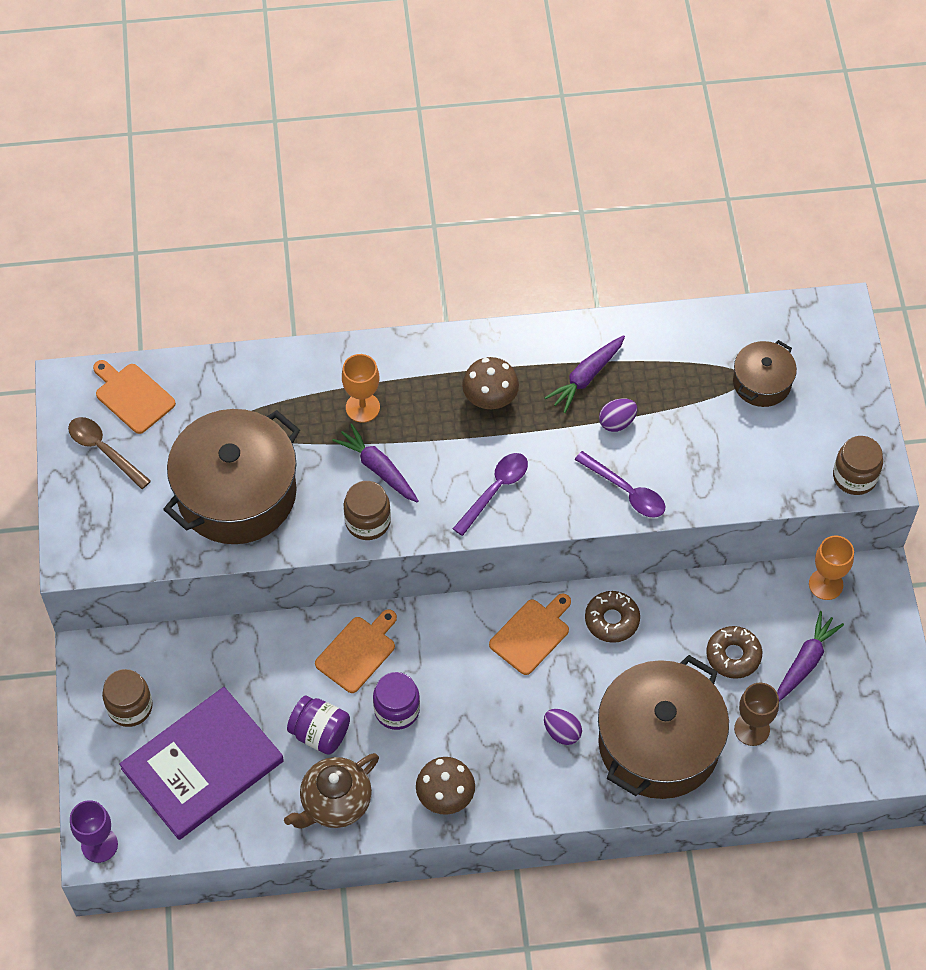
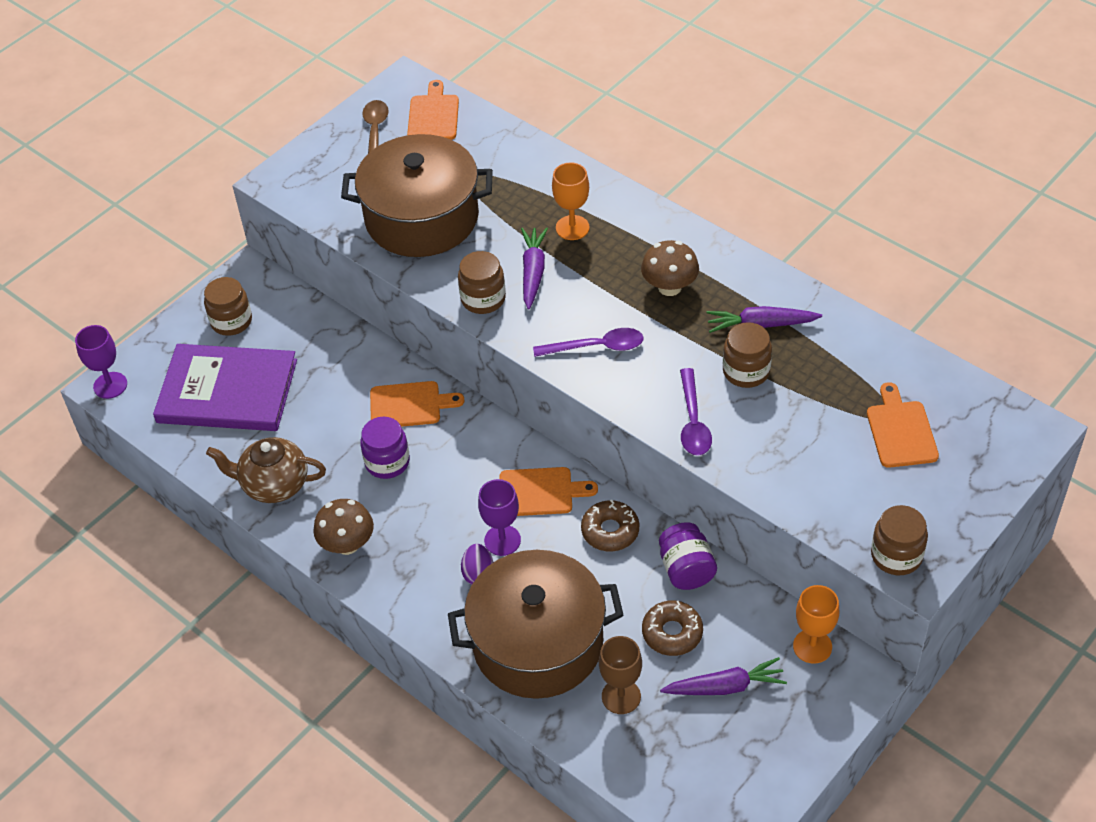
camera: 50 degrees right, 10 degrees down
purple jar [287,696,350,755] -> purple jar moved to [659,522,717,590]
purple egg [599,399,637,432] -> brown jar [723,322,772,388]
brown pot [733,340,797,407] -> orange cutting board [867,382,939,468]
none -> purple goblet [478,479,521,556]

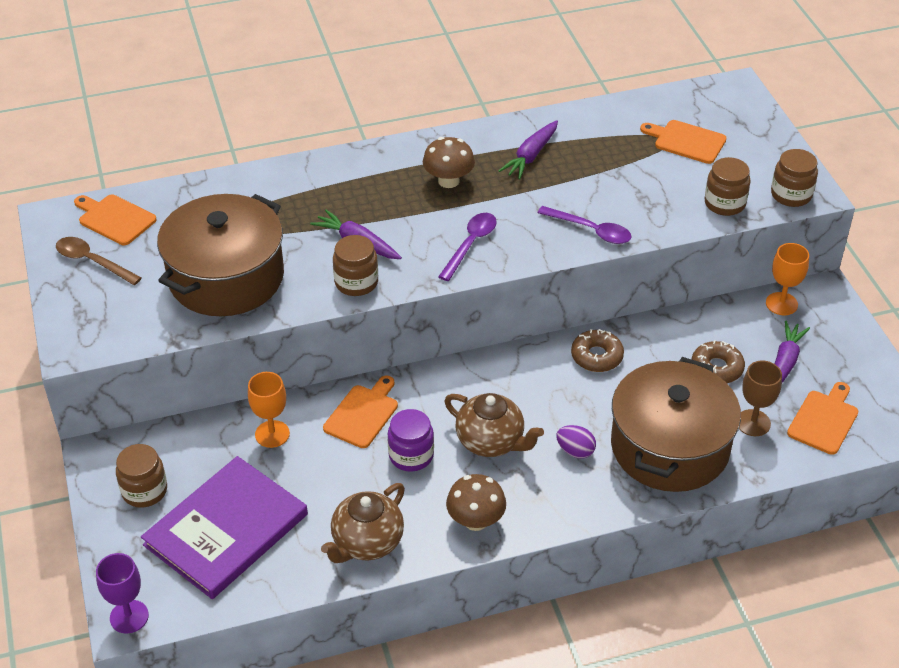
camera: 60 degrees left, 5 degrees down
purple goblet [478,479,521,556] -> none
orange cutting board [500,467,598,516] -> orange cutting board moved to [787,382,858,455]
orange goblet [552,162,590,240] -> orange goblet moved to [248,372,290,448]
purple jar [659,522,717,590] -> none
brown jar [723,322,772,388] -> brown jar moved to [704,157,751,216]
none -> brown teapot [444,393,544,457]

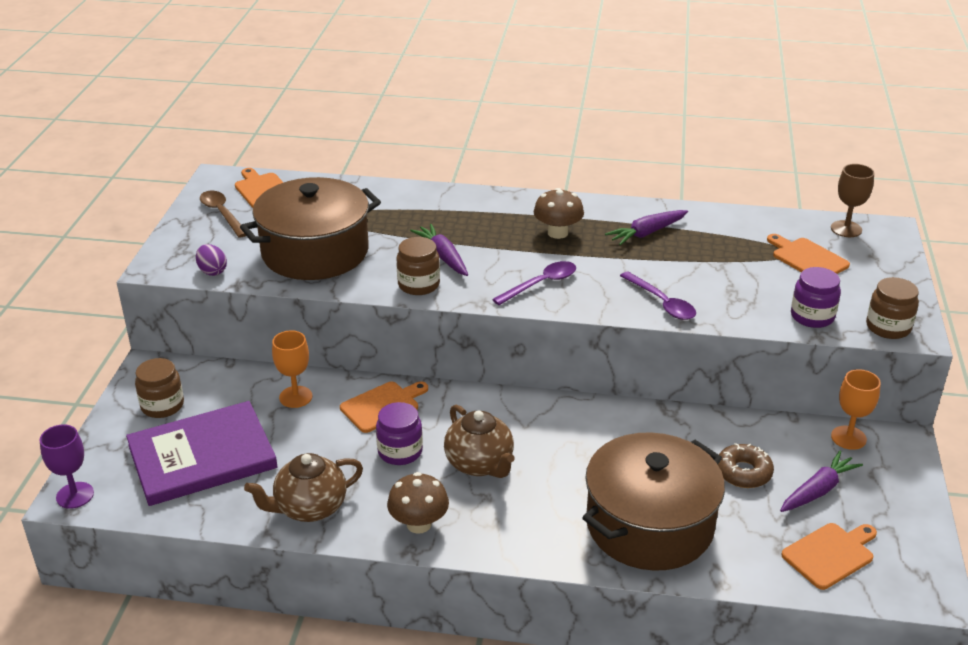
camera: 25 degrees right, 10 degrees down
purple egg [556,425,596,459] -> purple egg moved to [196,244,227,276]
brown donut [571,329,624,372] -> none
brown jar [704,157,751,216] -> purple jar [791,267,841,328]
brown goblet [739,361,782,436] -> brown goblet moved to [831,164,874,237]

